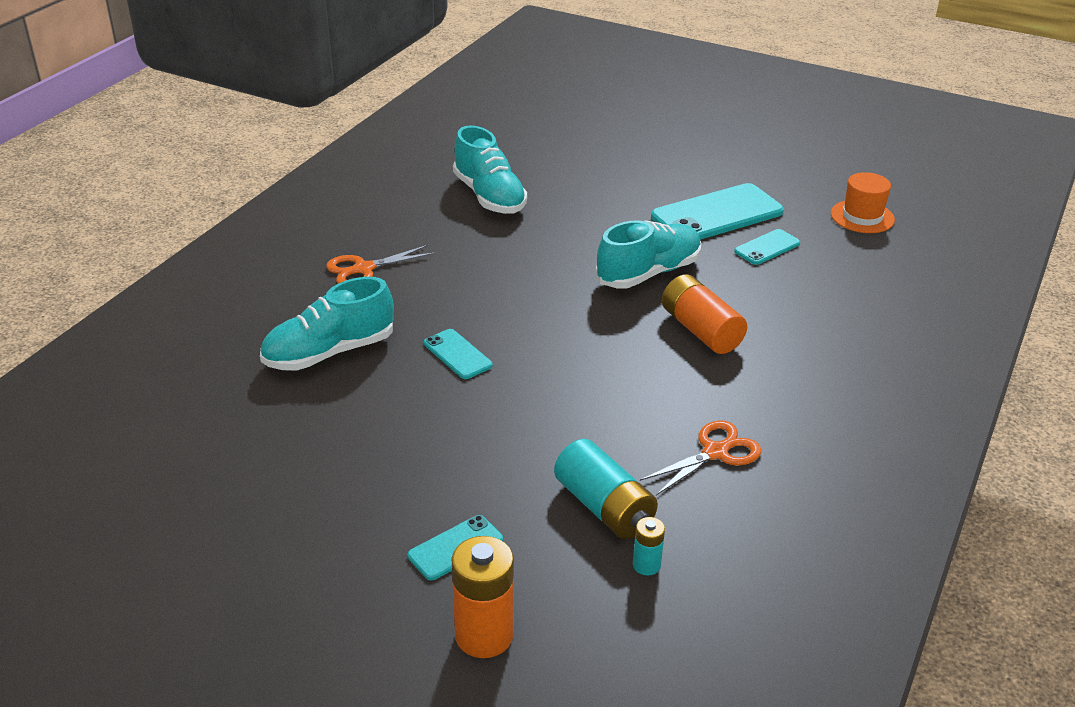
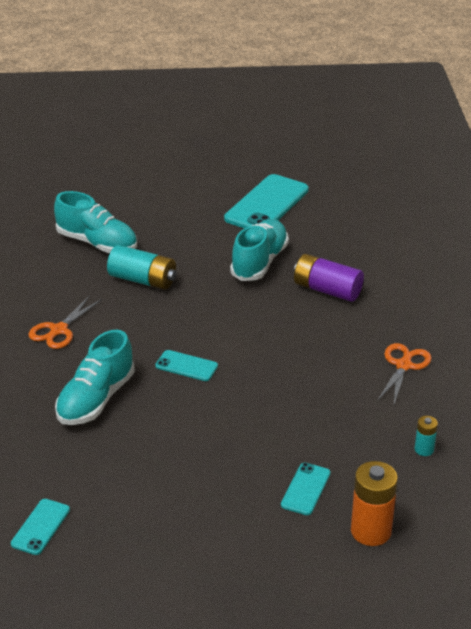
camera: 30 degrees left, 0 degrees up
turquoise battery [554,439,658,539] -> turquoise battery moved to [107,245,176,290]
orange battery [662,274,747,354] -> purple battery [294,254,364,302]
turquoise phone [734,229,800,265] -> turquoise phone moved to [11,499,70,555]
orange hat [831,172,895,233] -> none

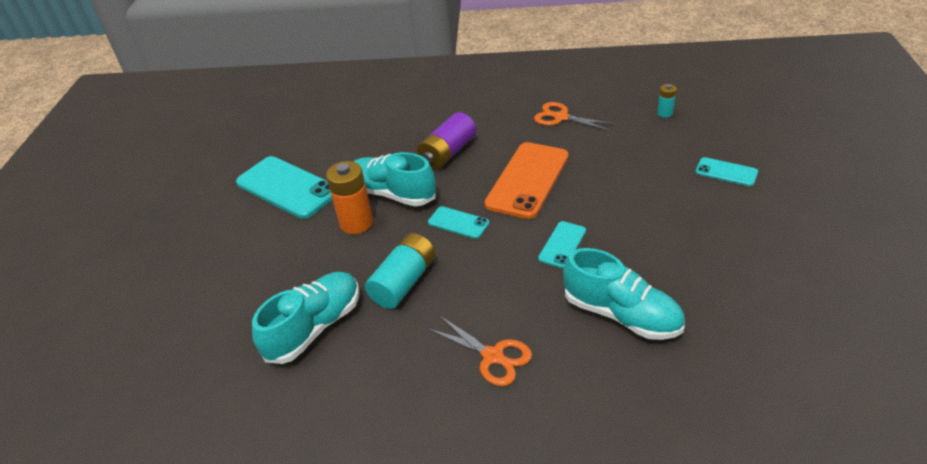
camera: 80 degrees left, 5 degrees up
turquoise phone [11,499,70,555] -> turquoise phone moved to [428,206,489,239]
orange battery [351,461,398,546] -> orange battery moved to [326,161,373,234]
none -> orange phone [485,142,568,219]

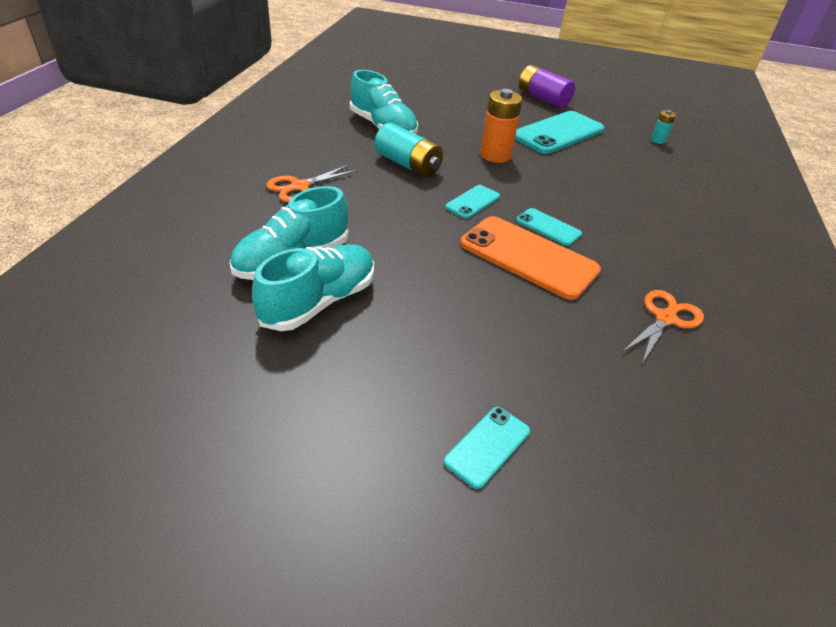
camera: 95 degrees right, 0 degrees up
turquoise shoe [353,152,436,206] -> turquoise shoe moved to [252,244,374,331]
purple battery [417,112,476,169] -> purple battery moved to [519,65,575,108]
turquoise phone [538,221,586,268] -> turquoise phone moved to [516,208,582,246]
turquoise battery [657,84,677,118] -> turquoise battery moved to [651,110,676,144]

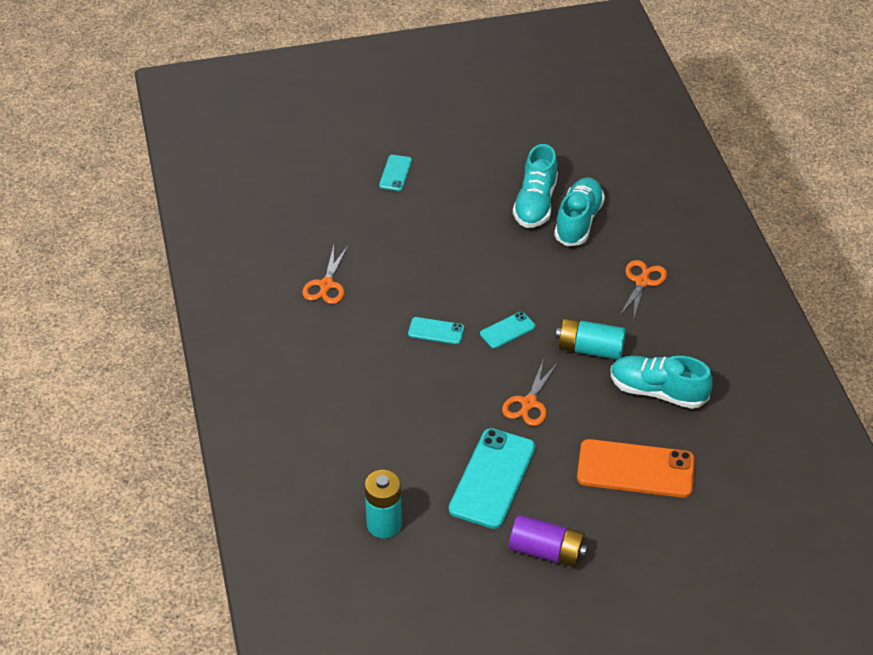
camera: 155 degrees right, 5 degrees up
turquoise phone [445,185,500,219] -> turquoise phone turned 45 degrees clockwise [480,312,536,349]
orange phone [460,216,601,300] -> orange phone moved to [577,439,695,498]
orange battery [480,89,523,163] -> orange scissors [502,361,558,426]
turquoise battery [651,110,676,144] -> turquoise battery [365,470,402,538], size x1.95

